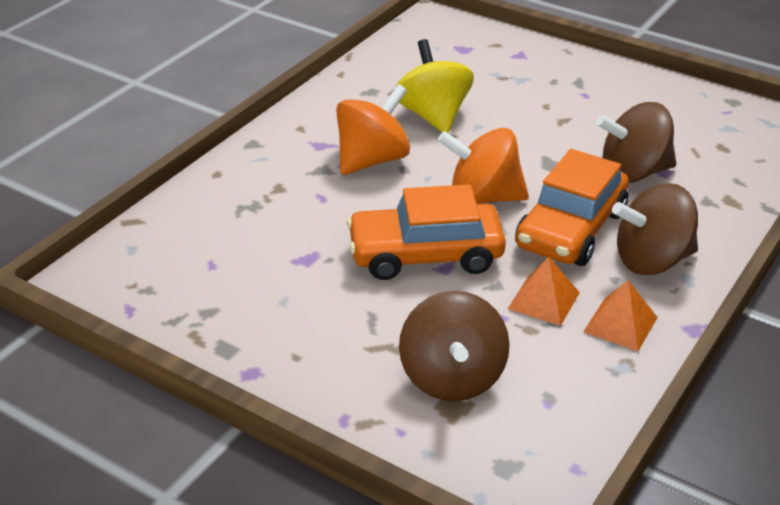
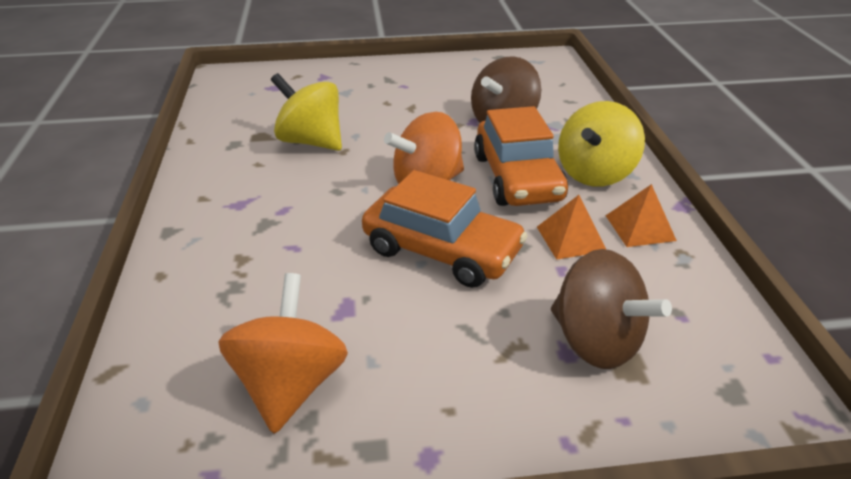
camera: 40 degrees left, 0 degrees up
orange spinning top [336,84,410,175] -> orange spinning top moved to [218,273,348,434]
orange car [347,184,506,280] -> orange car turned 105 degrees counterclockwise [362,170,528,288]
brown spinning top [612,183,698,275] -> yellow spinning top [558,101,645,186]

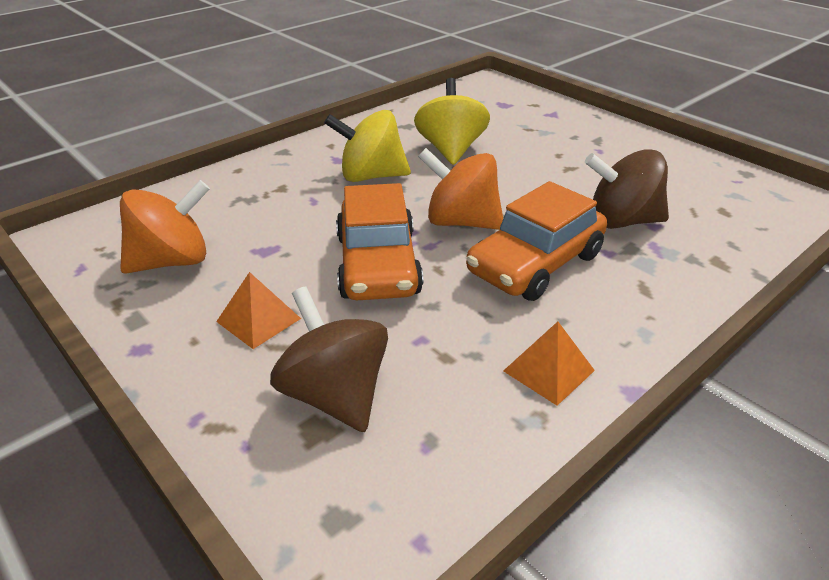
camera: 55 degrees right, 0 degrees up
orange pyramid [537,195,607,260] -> orange pyramid moved to [216,272,301,349]
brown spinning top [551,249,672,369] -> brown spinning top turned 135 degrees clockwise [270,286,388,432]
yellow spinning top [558,101,645,186] -> yellow spinning top moved to [324,110,411,182]

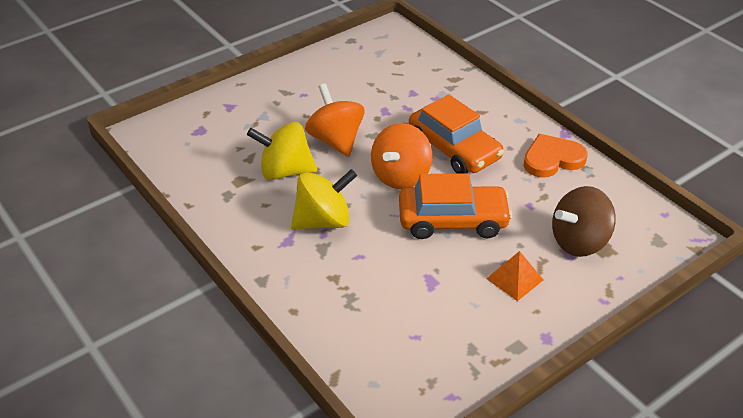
camera: 85 degrees left, 5 degrees up
orange spinning top [120,180,210,274] -> orange spinning top moved to [305,83,365,157]
yellow spinning top [324,110,411,182] -> yellow spinning top turned 120 degrees counterclockwise [291,169,357,230]
orange pyramid [503,322,595,406] -> orange heart [523,134,588,178]
brown spinning top [585,149,669,229] -> none

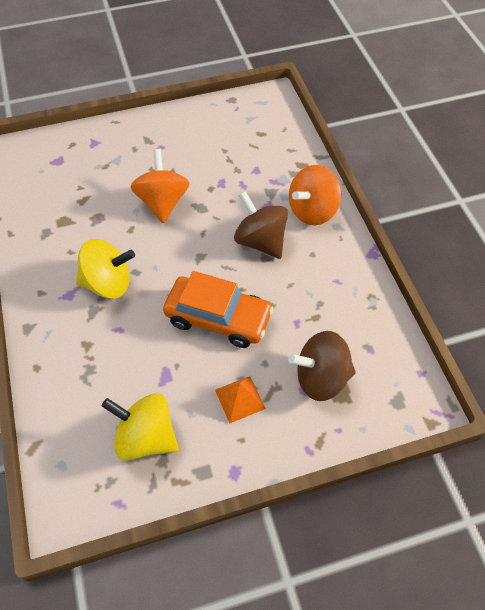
camera: 20 degrees right, 15 degrees up
yellow spinning top [247,122,317,180] -> yellow spinning top moved to [102,393,179,461]
orange spinning top [371,123,432,189] -> orange spinning top moved to [289,165,341,225]
orange car [409,95,504,174] -> brown spinning top [234,191,288,259]
orange heart [523,134,588,178] -> none

